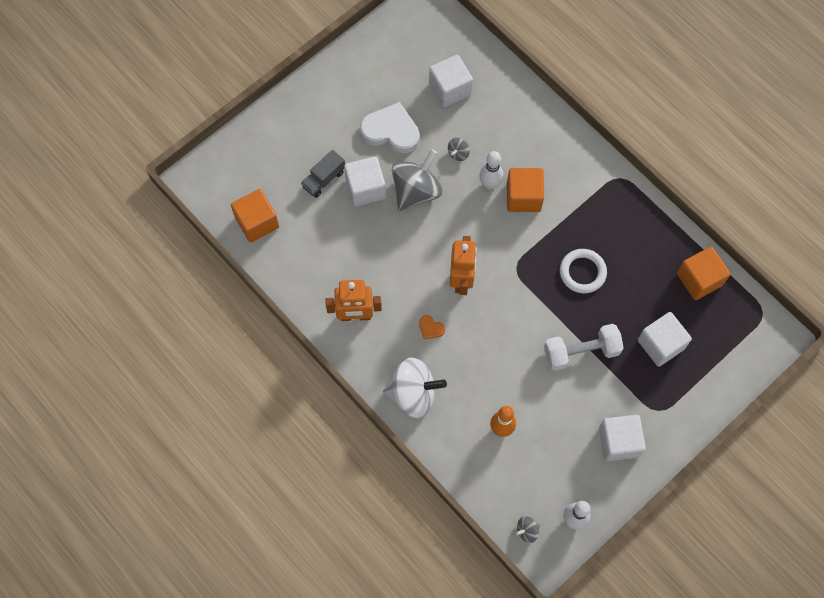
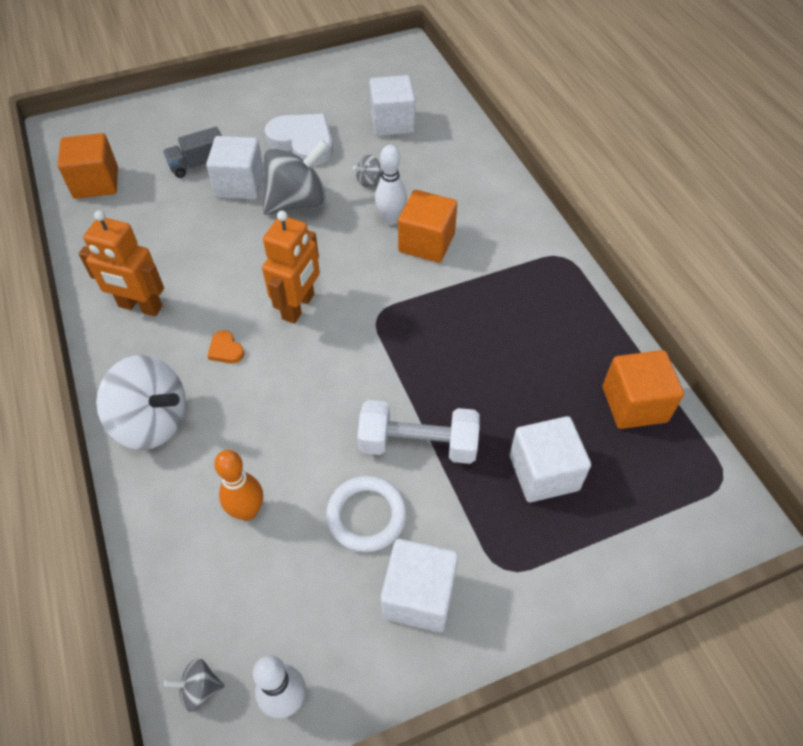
camera: 20 degrees right, 15 degrees down
white ring [560,249,607,293] -> white ring moved to [326,475,407,552]

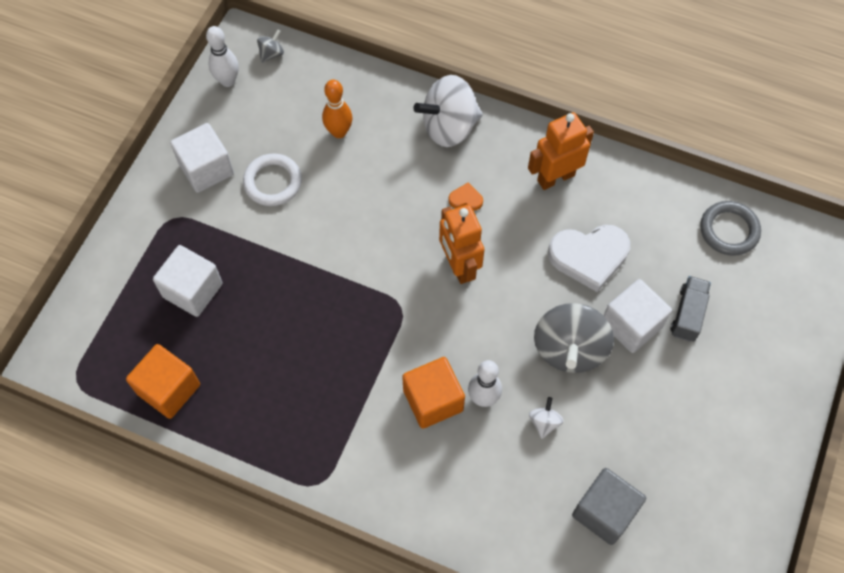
camera: 135 degrees right, 10 degrees up
orange cube [58,133,118,199] -> grey ring [700,201,761,256]
white heart [265,114,333,165] -> white heart moved to [548,225,630,292]
grey spinning top [353,155,382,187] -> white spinning top [529,397,563,439]
white dumbbell [358,400,480,464] -> none
white cube [369,75,415,136] -> grey cube [572,468,646,545]

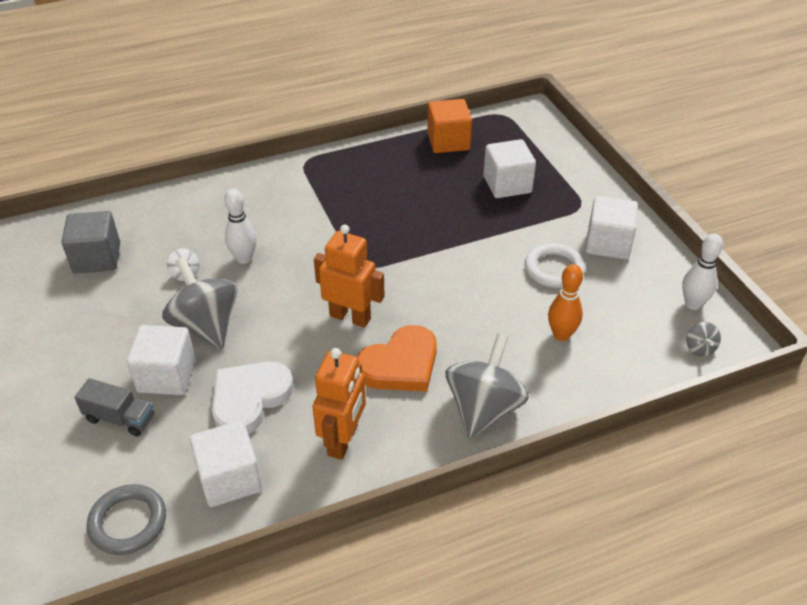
camera: 135 degrees right, 20 degrees down
orange cube [402,357,465,429] -> none
white spinning top [413,75,483,147] -> grey spinning top [446,334,529,439]
orange heart [449,183,483,211] -> orange heart [357,325,437,391], size x2.29
grey truck [671,276,711,342] -> grey truck turned 45 degrees counterclockwise [74,378,154,436]
none -> white cube [190,420,262,507]

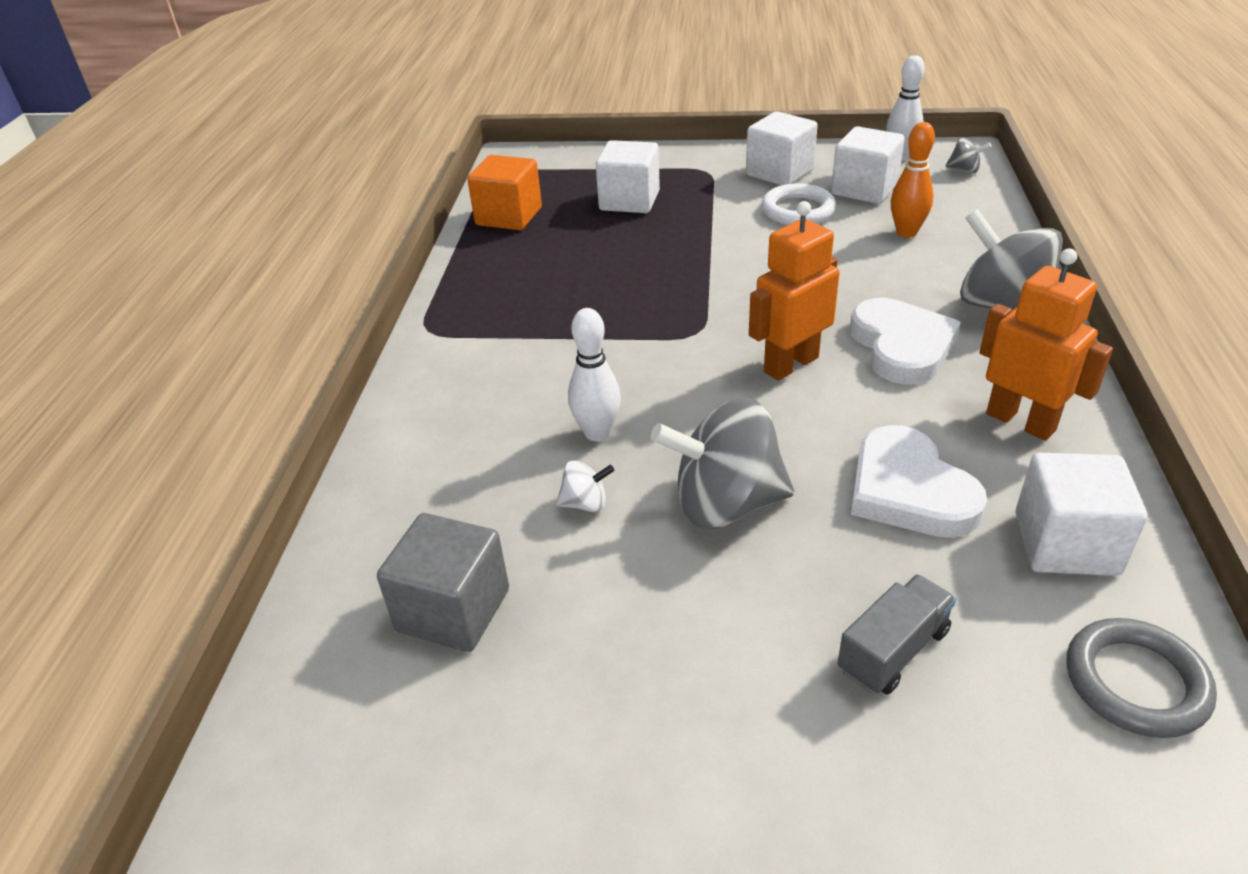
camera: 60 degrees left, 5 degrees down
white cube [127,325,196,395] -> white cube moved to [831,126,905,204]
orange heart [357,325,437,391] -> white heart [850,298,961,385]

